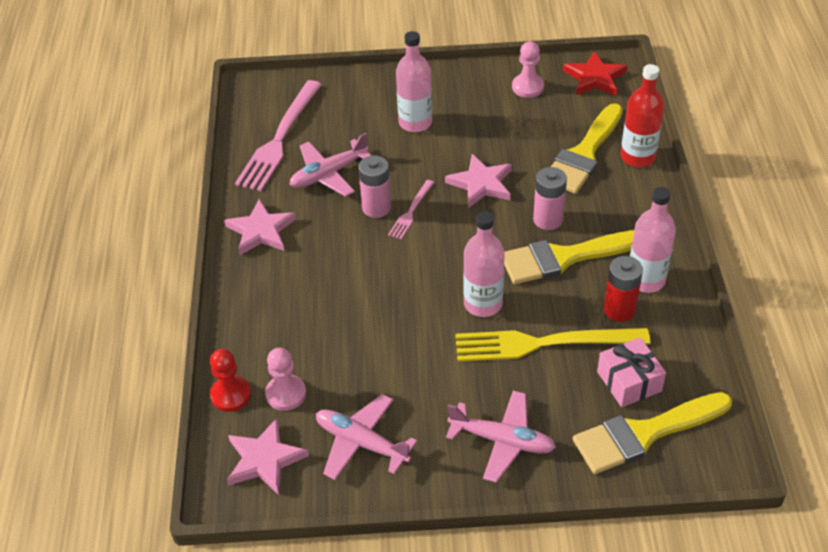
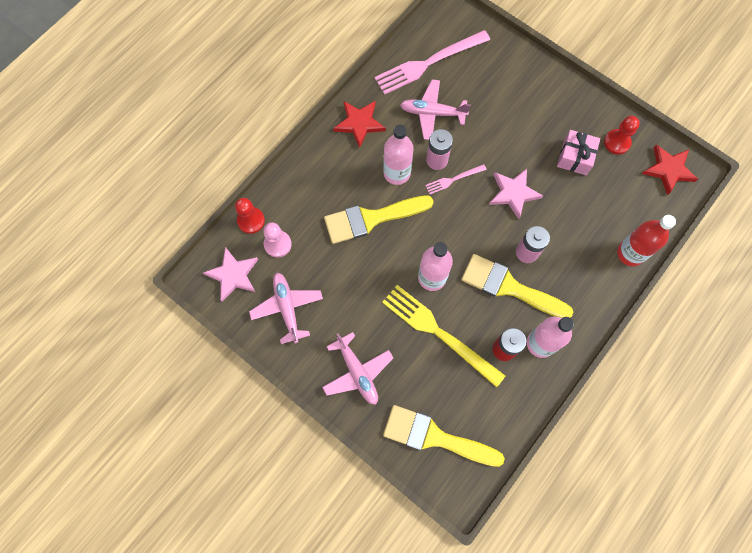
camera: 40 degrees right, 25 degrees up
pink star [224,199,296,255] -> red star [333,101,386,148]
pink bottle [396,31,432,132] -> pink bottle moved to [383,125,414,185]
pink pawn [512,41,544,98] -> red pawn [604,116,640,155]
yellow brush [551,103,623,194] -> yellow brush moved to [324,195,433,244]
pink gift [597,337,666,407] -> pink gift moved to [557,130,600,175]

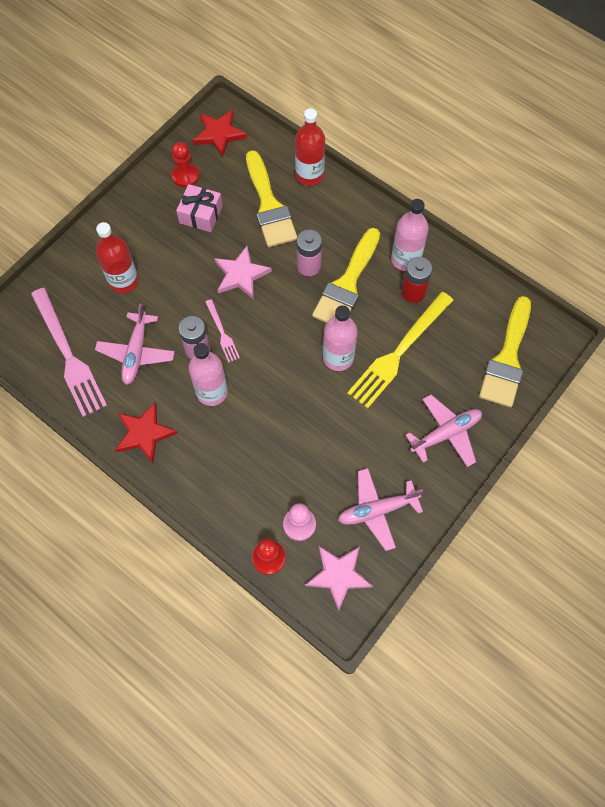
camera: 90 degrees left, 5 degrees down
yellow brush [324,195,433,244] -> yellow brush moved to [246,150,297,247]
none -> red bottle [96,222,139,293]

